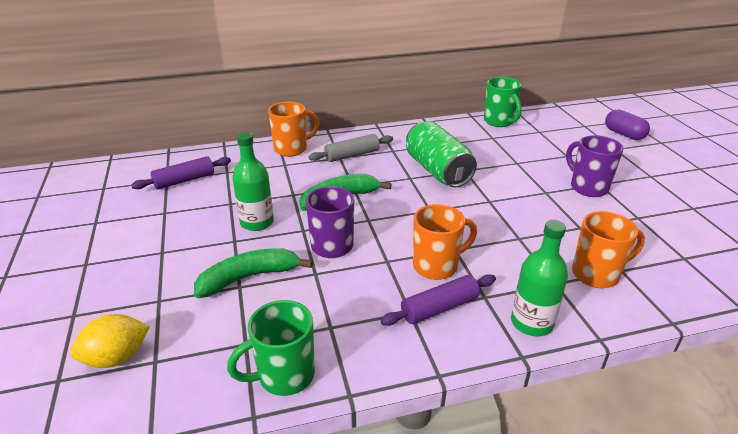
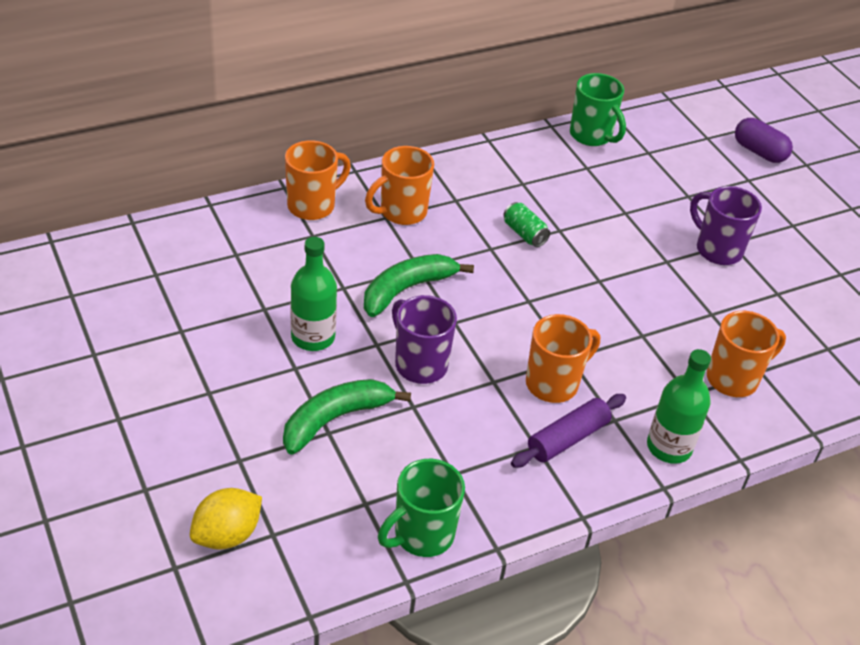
camera: 15 degrees left, 10 degrees up
purple rolling pin [131,156,231,189] -> none
grey rolling pin [309,134,393,162] -> orange mug [365,146,434,225]
green can [406,121,477,187] -> green can [503,202,550,247], size x0.46

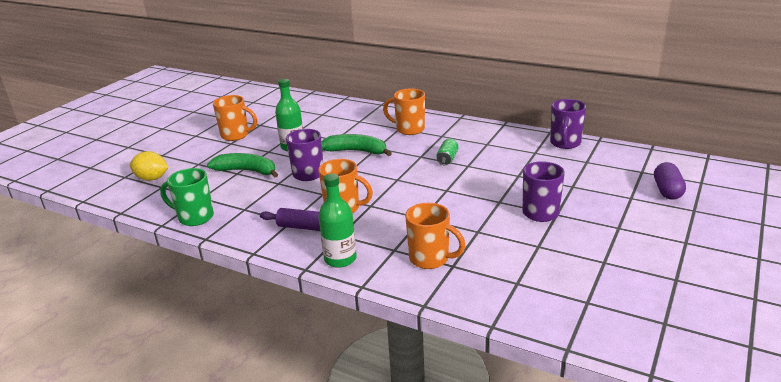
camera: 60 degrees right, 15 degrees down
orange mug [285,141,351,220] -> orange mug moved to [213,95,257,141]
green mug [570,73,626,146] -> purple mug [550,99,586,149]

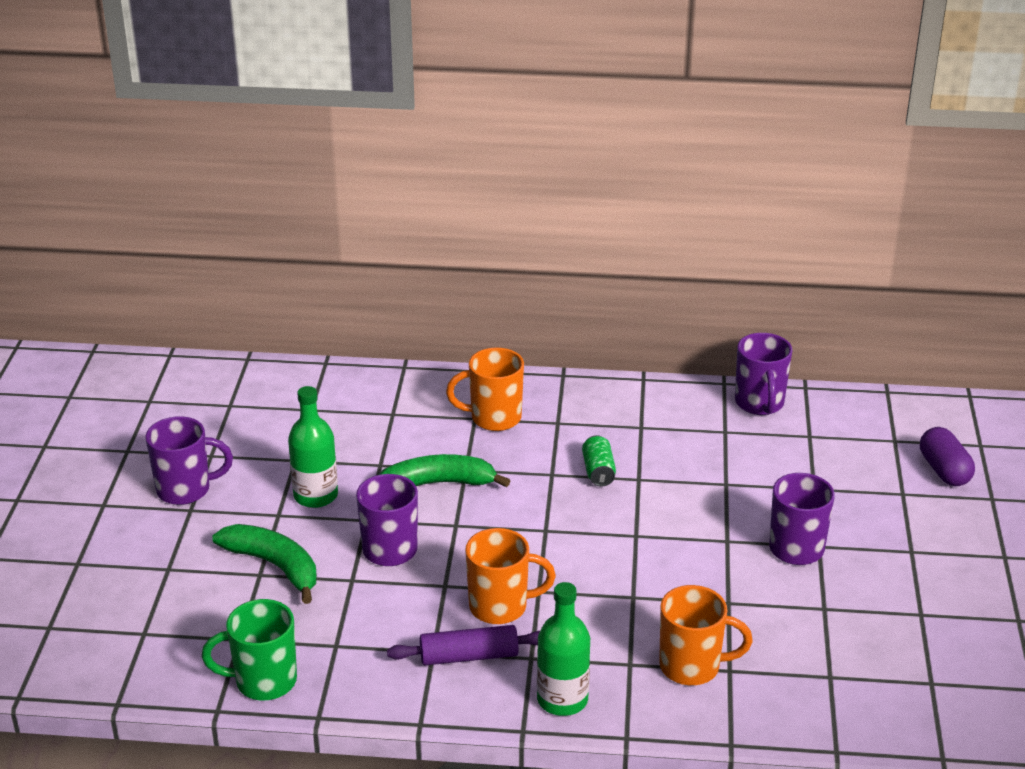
camera: 25 degrees left, 5 degrees up
yellow lemon [130,151,169,181] -> none
green banana [207,153,278,177] -> green banana turned 45 degrees clockwise [212,524,317,604]
orange mug [213,95,257,141] -> purple mug [145,416,233,505]

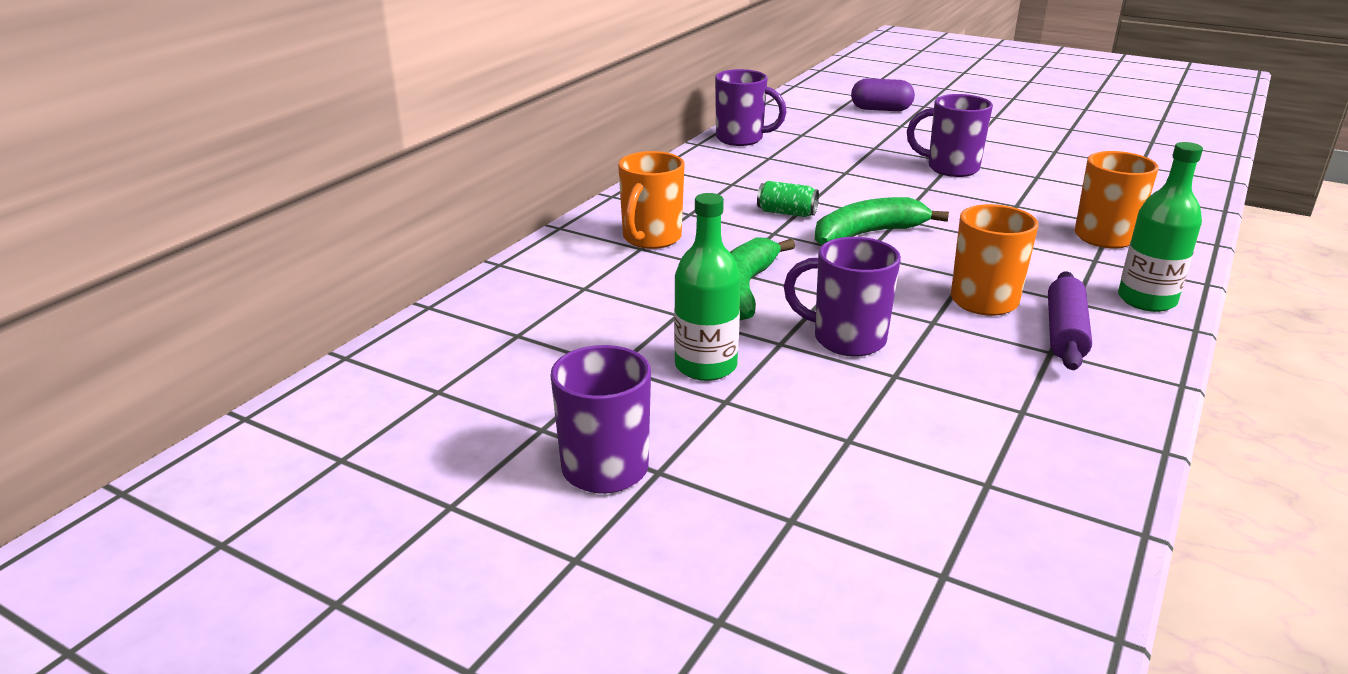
camera: 65 degrees left, 5 degrees down
green mug [202,599,297,700] -> none
green banana [212,524,317,604] -> green banana moved to [815,197,949,246]

